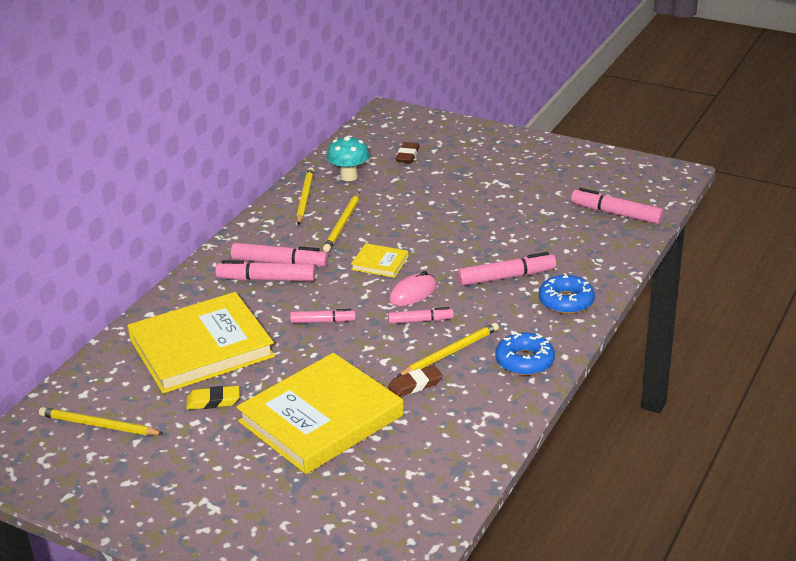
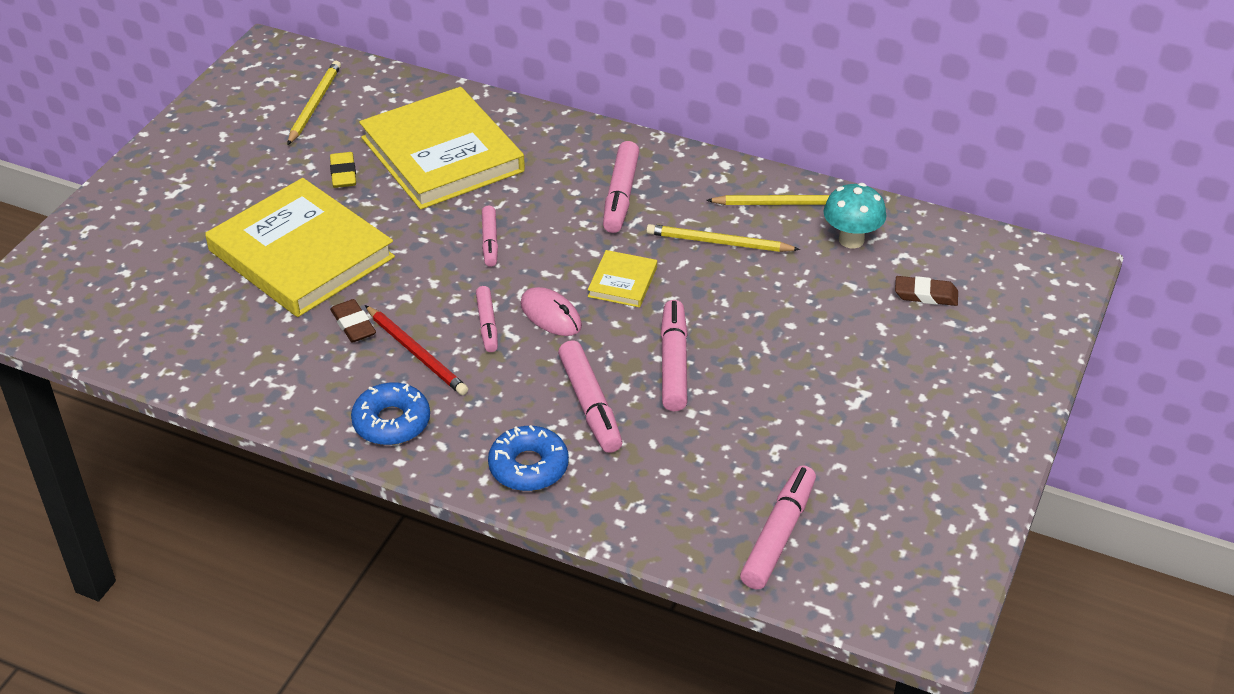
camera: 85 degrees right, 10 degrees up
pink marker [215,260,316,281] -> pink marker moved to [661,300,688,411]
yellow pencil [397,323,499,377] -> red pencil [365,305,468,395]

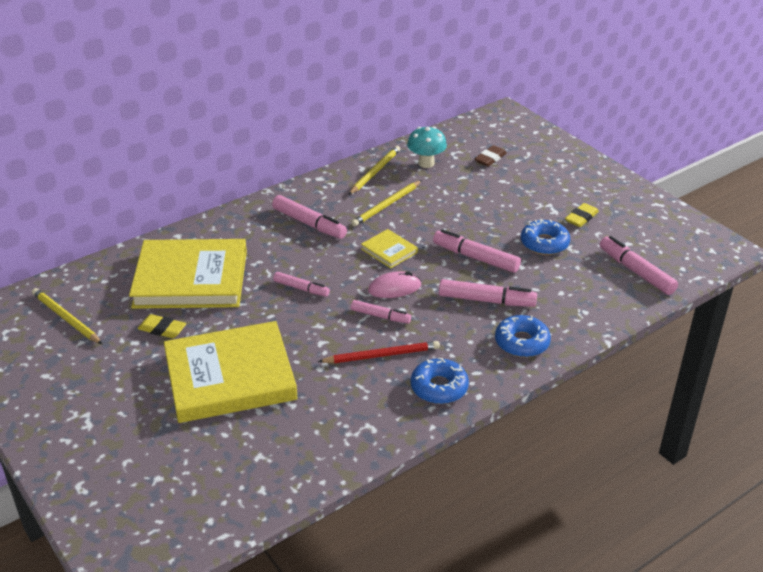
camera: 60 degrees left, 5 degrees down
brown eraser [330,299,376,342] -> none
none -> blue donut [521,219,570,255]
none -> yellow eraser [565,203,599,227]

